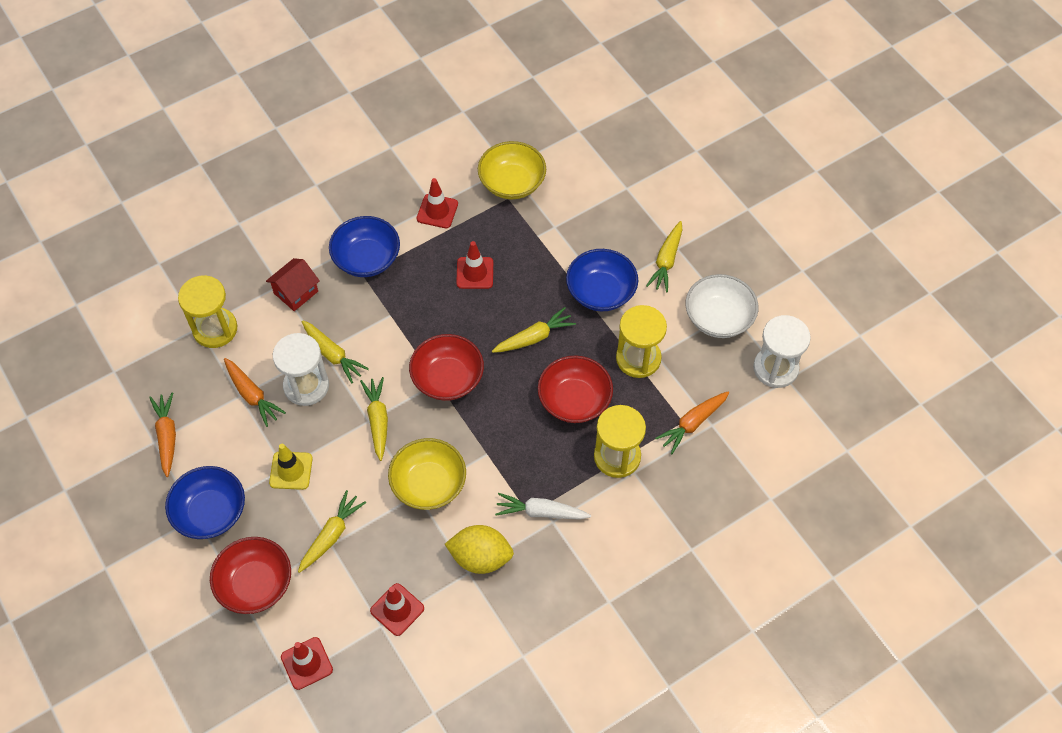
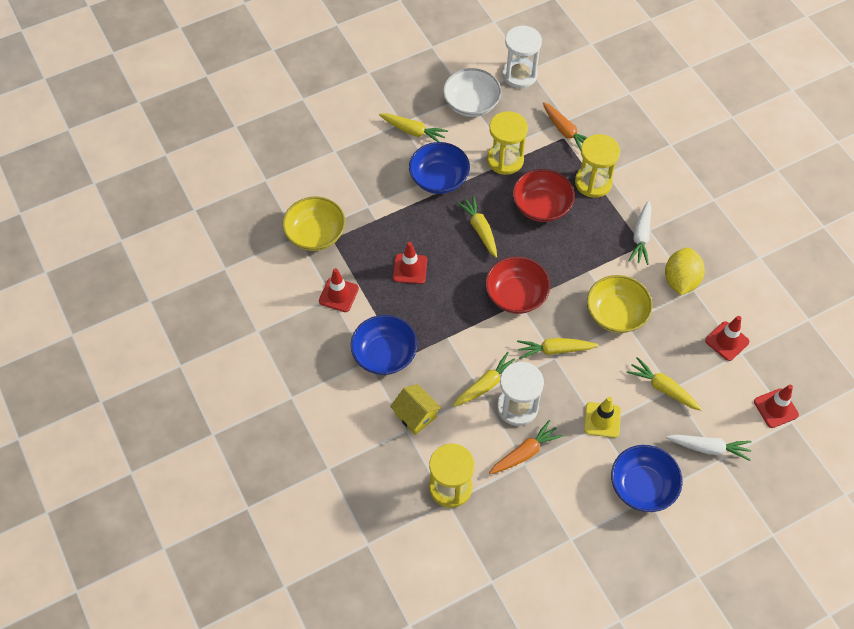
camera: 85 degrees left, 0 degrees up
orange carrot [149,393,176,477] -> none
red bowl [210,537,291,614] -> white carrot [666,435,752,461]
red house [266,258,320,311] -> yellow house [390,384,441,435]

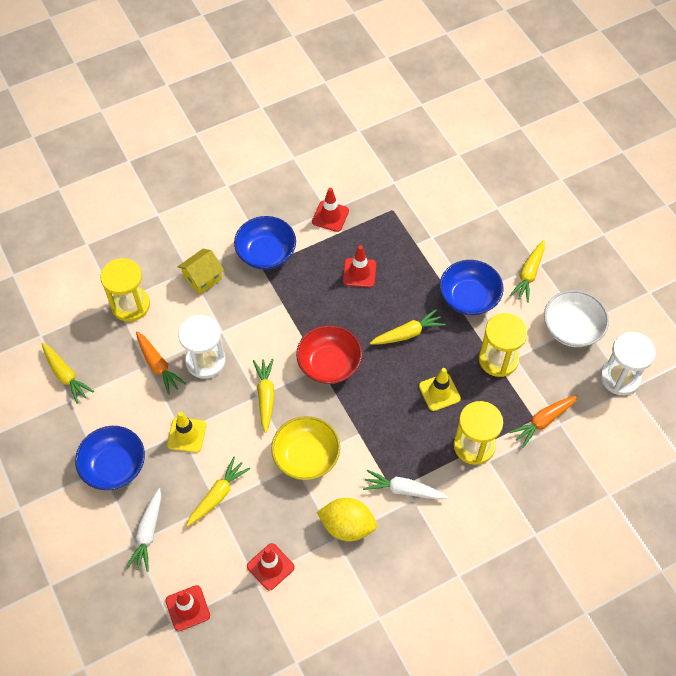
camera: 90 degrees right, 0 degrees up
yellow bowl [282,197,345,251] -> none
yellow carrot [453,352,515,407] -> yellow carrot moved to [41,343,94,404]
red bowl [513,169,575,222] -> yellow traffic cone [419,368,461,411]

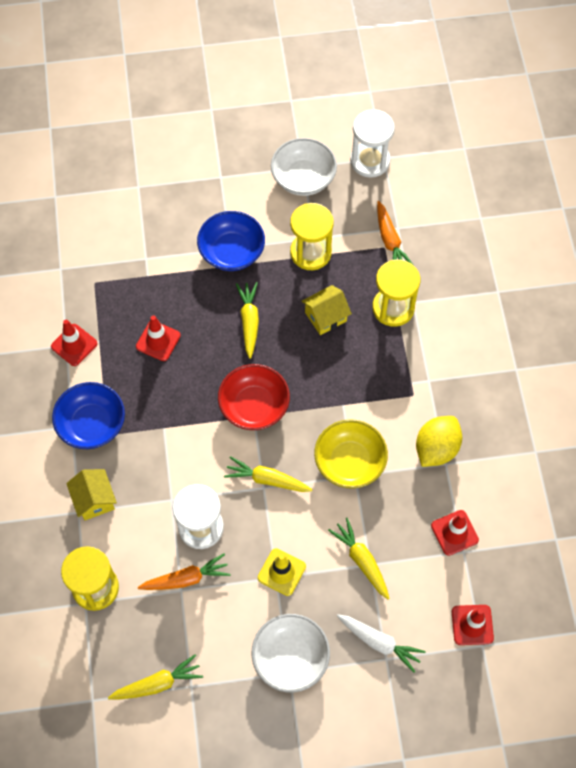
camera: 70 degrees left, 5 degrees up
blue bowl [75,426,145,490] -> white bowl [252,614,330,693]
white carrot [363,470,448,500] -> none
yellow traffic cone [419,368,461,411] -> yellow house [302,285,352,335]
yellow carrot [509,240,545,303] -> none

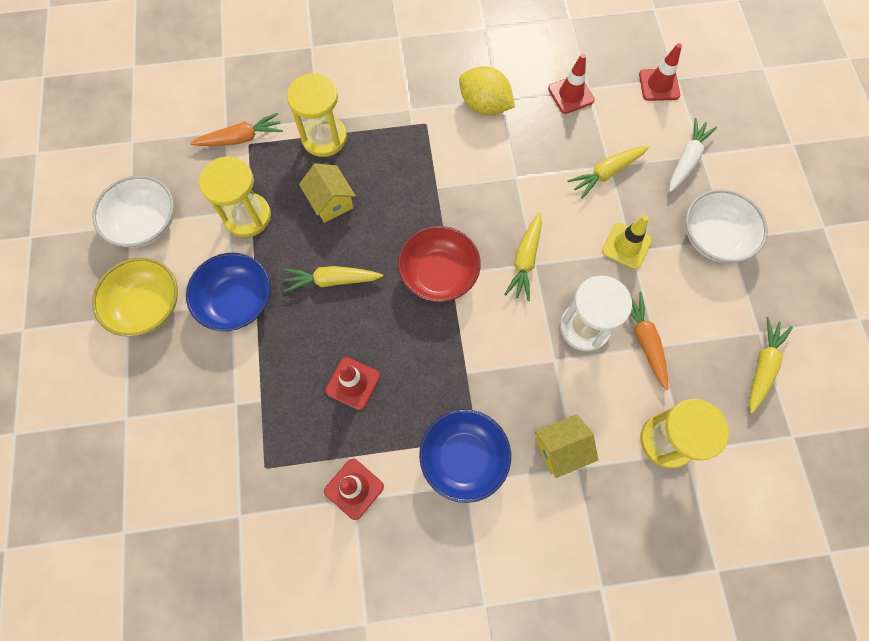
camera: 90 degrees left, 5 degrees up
yellow carrot [108,655,203,700] -> yellow carrot turned 45 degrees clockwise [749,317,793,414]
yellow bowl [314,419,388,489] -> yellow bowl moved to [92,257,178,337]
white hourglass [350,109,395,178] -> none

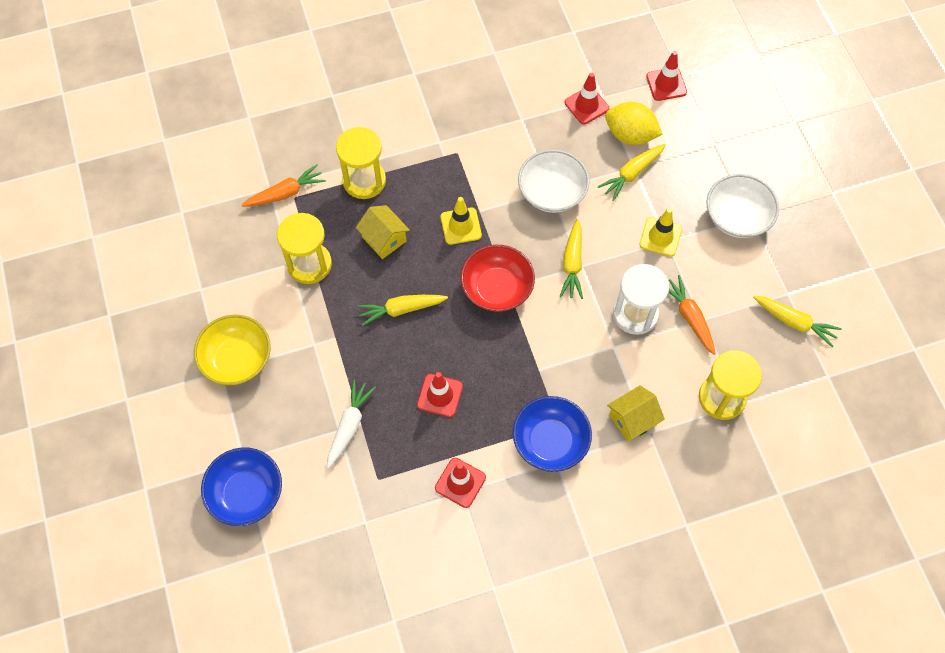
camera: 10 degrees left, 5 degrees down
white bowl [92,175,174,248] -> white bowl moved to [518,150,590,213]
blue bowl [186,253,271,331] -> blue bowl moved to [201,447,282,526]
yellow lemon [459,66,515,116] -> yellow lemon moved to [605,102,662,145]
white carrot [669,118,717,192] -> white carrot moved to [327,380,376,468]
yellow carrot [749,317,793,414] -> yellow carrot turned 105 degrees clockwise [753,296,842,347]
none -> yellow traffic cone [441,197,482,245]

